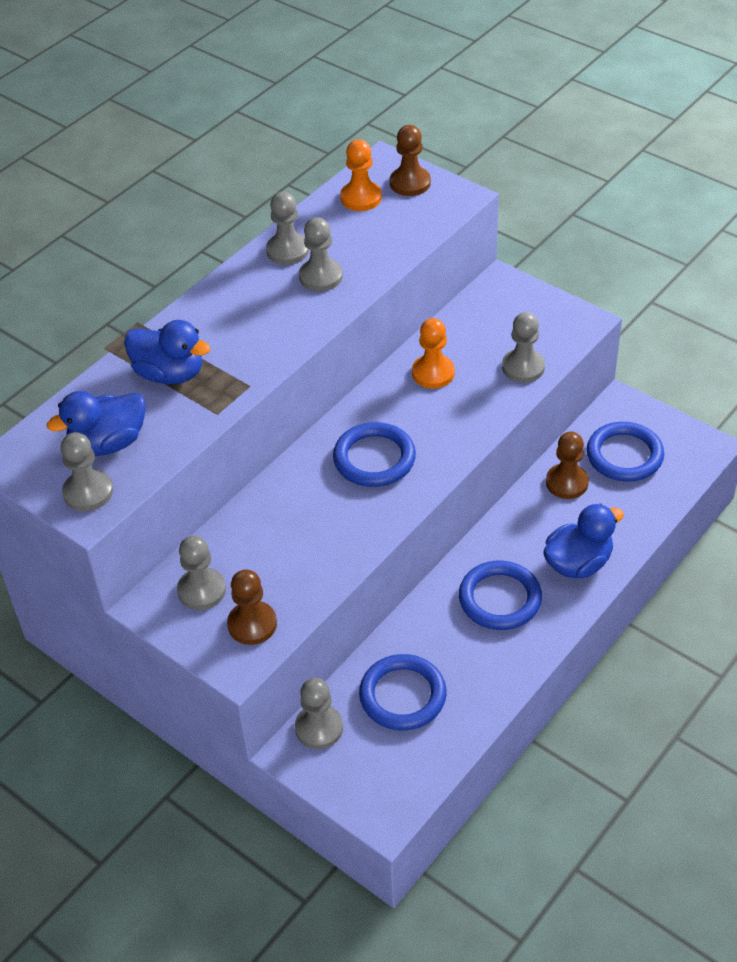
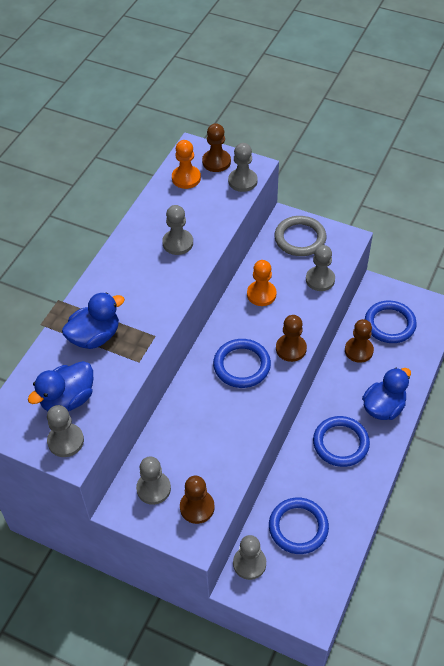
camera: 15 degrees left, 5 degrees up
blue duck [124,320,211,384] -> blue duck turned 45 degrees counterclockwise [62,292,125,349]
grey pawn [266,192,309,265] -> grey pawn moved to [228,143,258,192]
none -> grey ring [275,216,326,256]
none -> brown pawn [276,315,307,362]

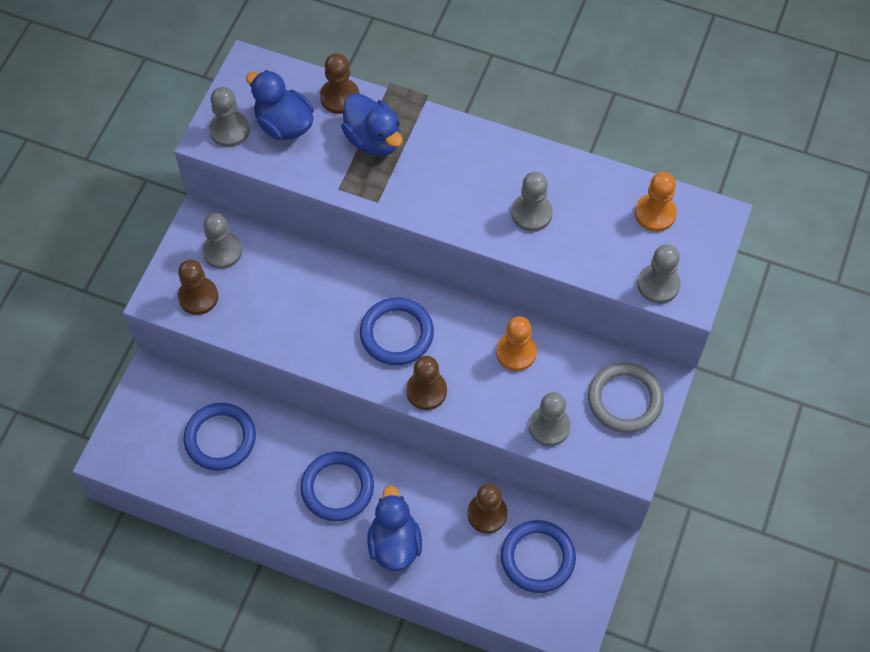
camera: 85 degrees right, 10 degrees up
brown pawn [202,123,231,172] -> brown pawn moved to [320,53,359,114]
grey pawn [233,535,266,580] -> none
blue duck [362,368,411,420] -> blue duck turned 135 degrees counterclockwise [368,485,422,571]

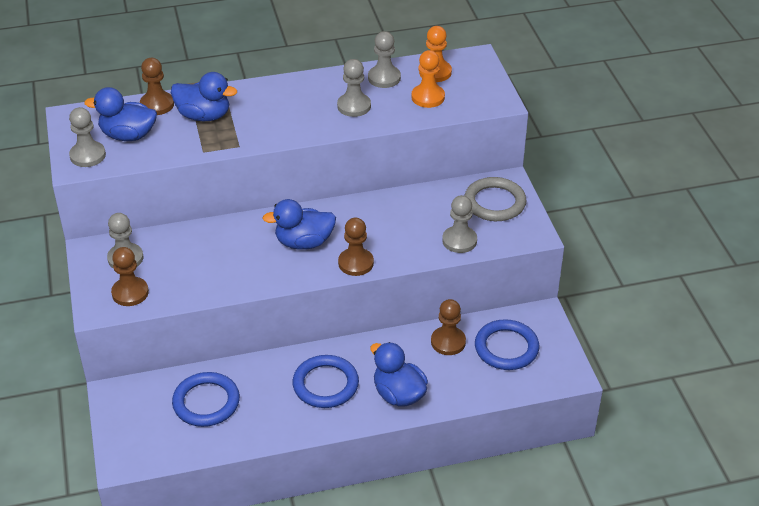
camera: 35 degrees left, 20 degrees down
blue ring [360,297,434,365] -> blue duck [262,199,336,250]
orange pawn [496,316,537,371] -> orange pawn moved to [411,50,445,108]
grey pawn [637,244,680,304] -> grey pawn moved to [368,31,401,88]

